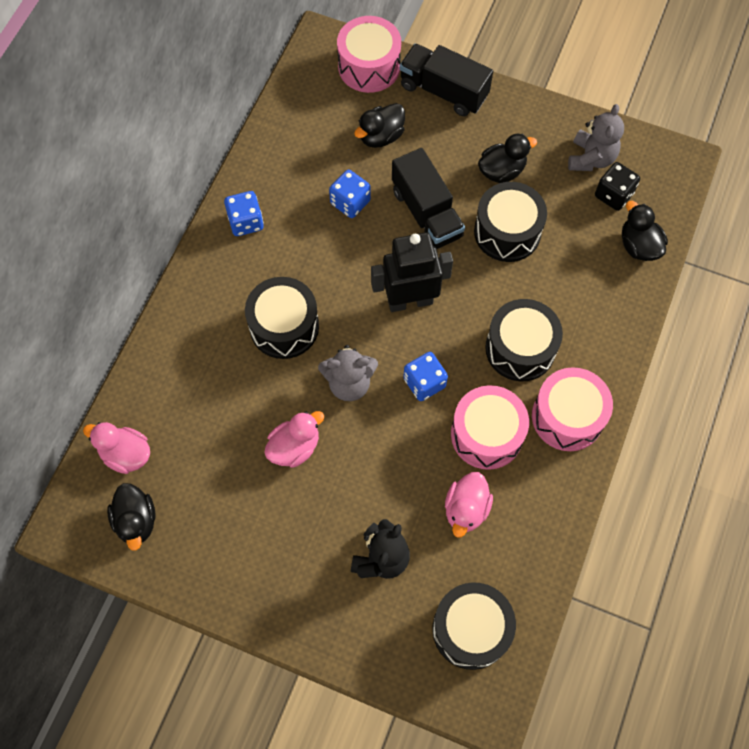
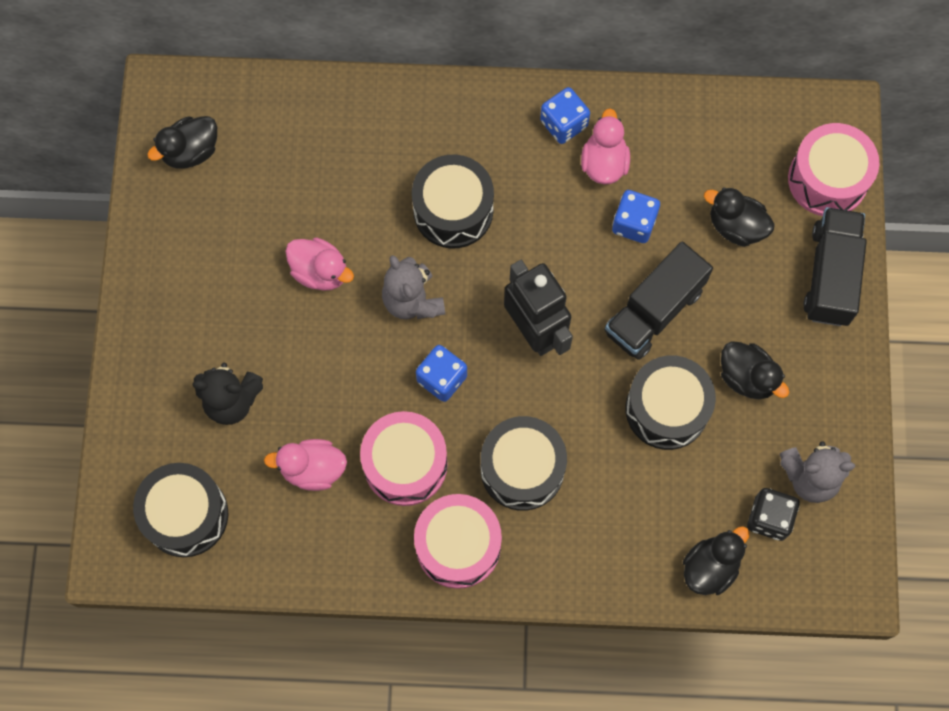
camera: 70 degrees right, 5 degrees up
pink duck [83,422,150,474] -> pink duck moved to [581,108,630,185]

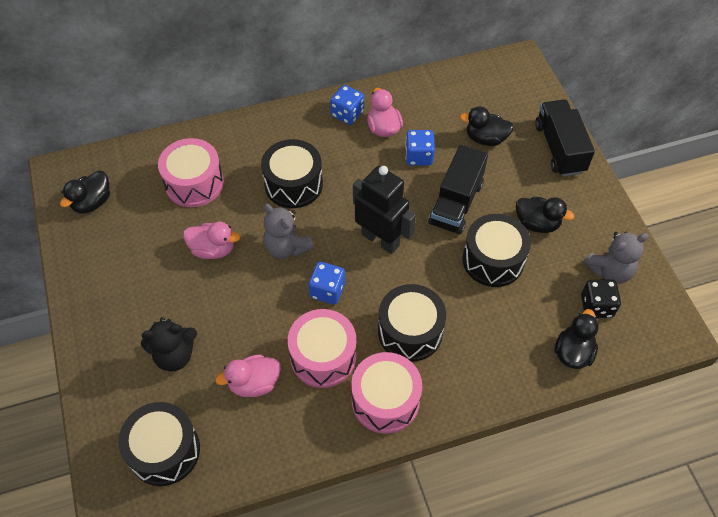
camera: 20 degrees left, 15 degrees down
pink drum [788,123,880,216] -> pink drum moved to [158,138,224,207]

